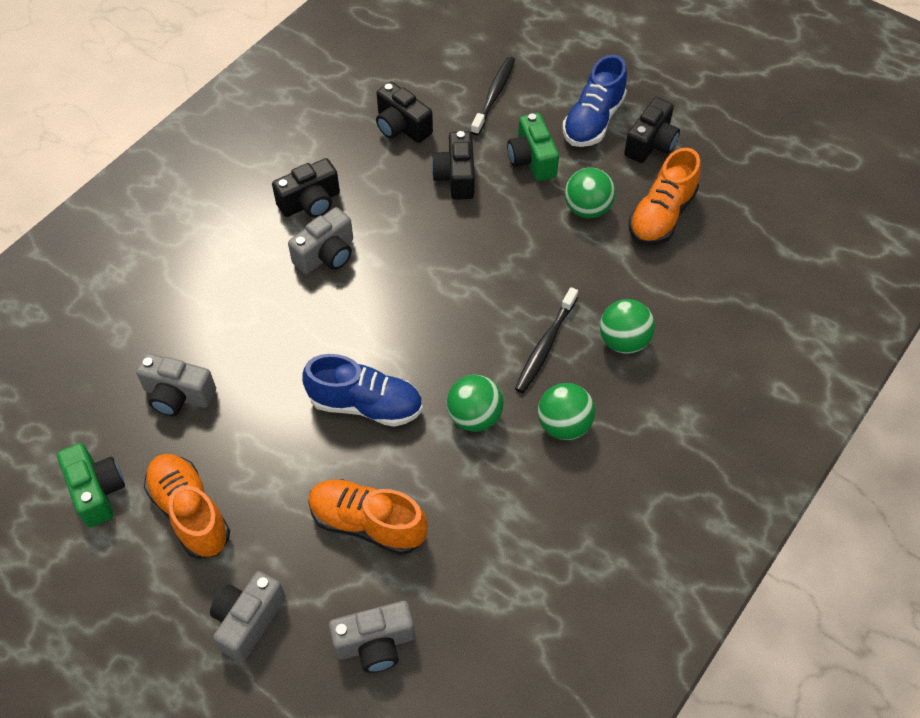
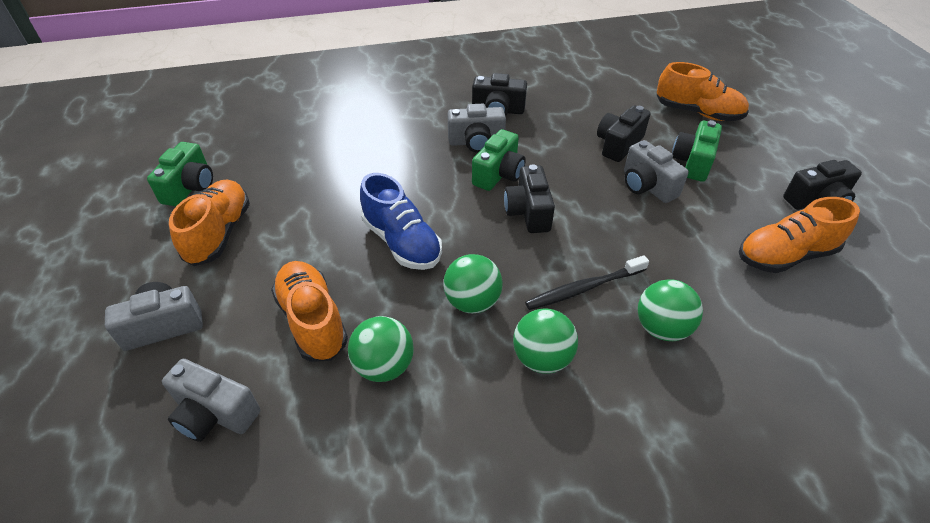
camera: 40 degrees right, 10 degrees down
grey camera [136,353,216,416] -> grey camera moved to [624,140,689,203]
black camera [376,82,433,143] -> black camera moved to [504,164,555,233]
black toothbrush [471,56,515,135] -> orange shoe [657,62,749,121]
blue shoe [562,55,627,147] -> none
green ball [565,168,615,218] -> green ball moved to [348,316,414,382]
none -> green camera [472,129,526,191]

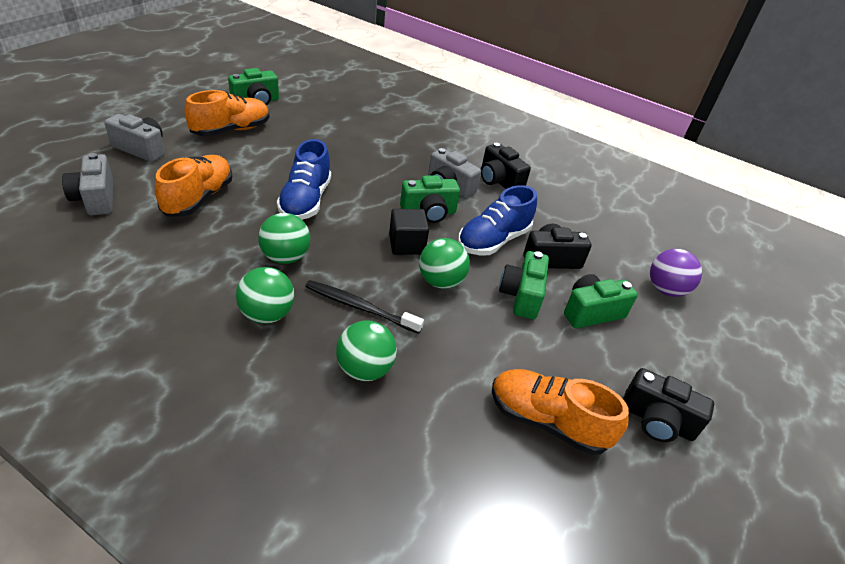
camera: 40 degrees right, 5 degrees down
green ball [348,316,414,382] -> green ball moved to [419,238,470,289]
black camera [504,164,555,233] -> black cube [389,209,429,255]
grey camera [624,140,689,203] -> green camera [499,251,549,320]
orange shoe [657,62,749,121] -> purple ball [650,249,702,297]
none -> blue shoe [458,185,537,255]

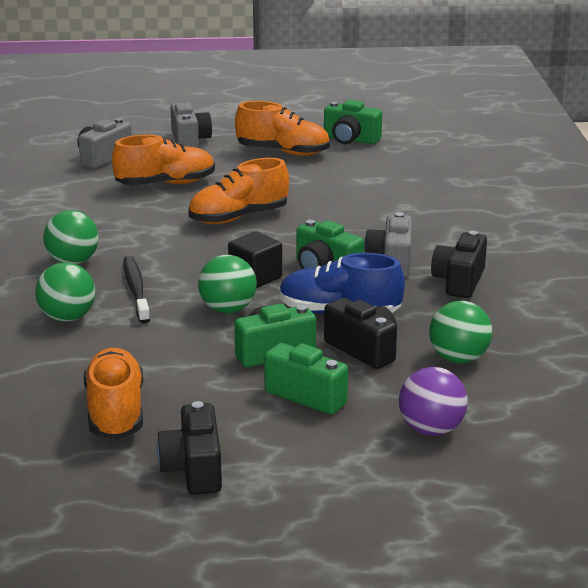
camera: 60 degrees right, 15 degrees down
green ball [258,213,310,264] -> green ball moved to [429,301,492,363]
blue shoe [277,139,331,220] -> orange shoe [188,158,289,224]

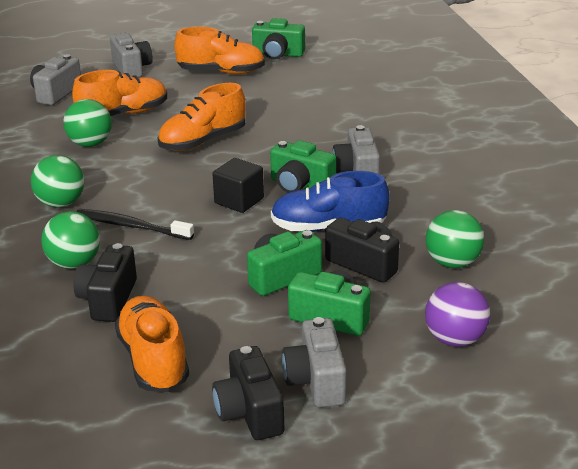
camera: 10 degrees left, 5 degrees up
black toothbrush [124,256,150,323] -> black toothbrush turned 45 degrees counterclockwise [76,209,194,240]
green ball [198,255,257,313] -> green ball moved to [63,99,112,147]
black camera [431,231,487,298] -> black camera moved to [73,243,137,322]
none -> grey camera [282,317,347,408]

